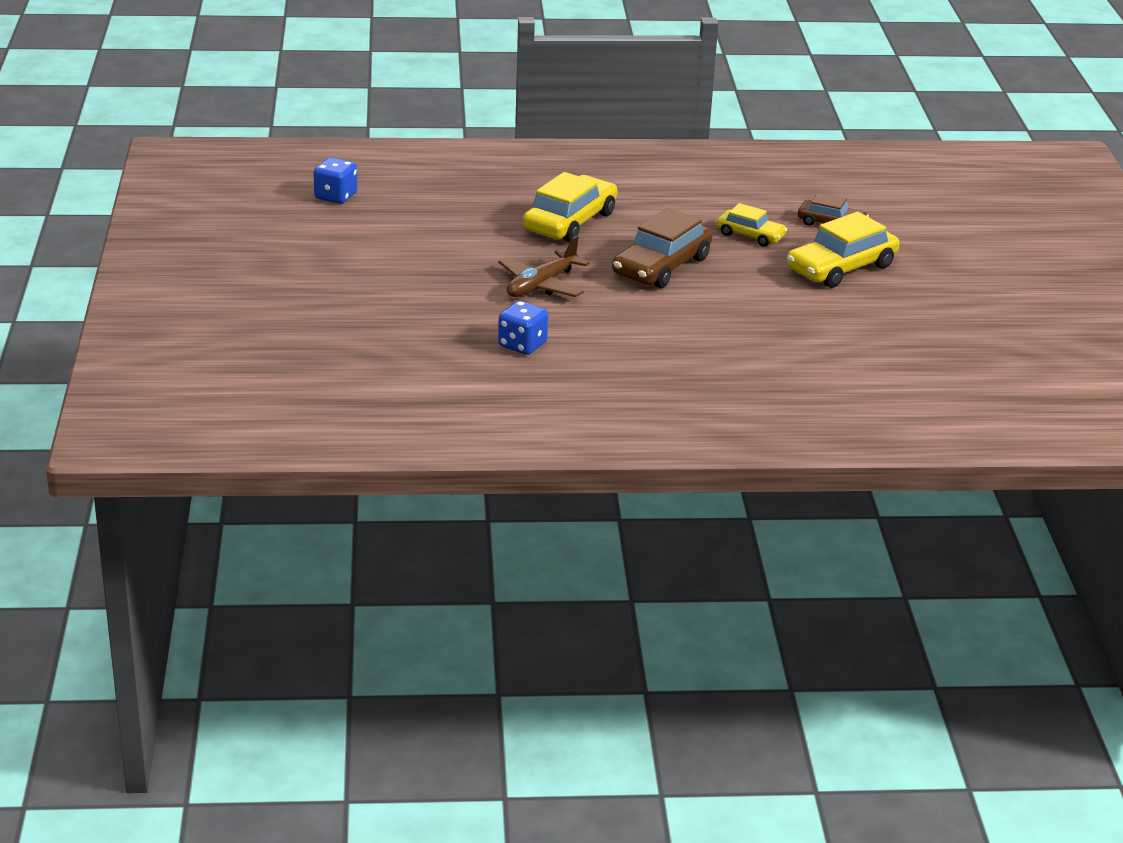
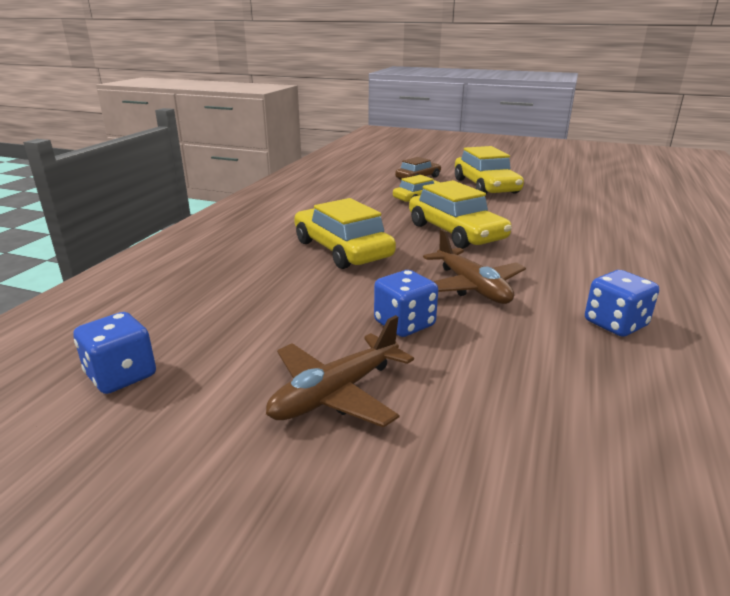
camera: 65 degrees left, 5 degrees down
brown car [612,208,713,288] -> yellow car [409,180,512,249]
none -> brown plane [266,315,414,428]
none -> blue dice [374,270,438,337]

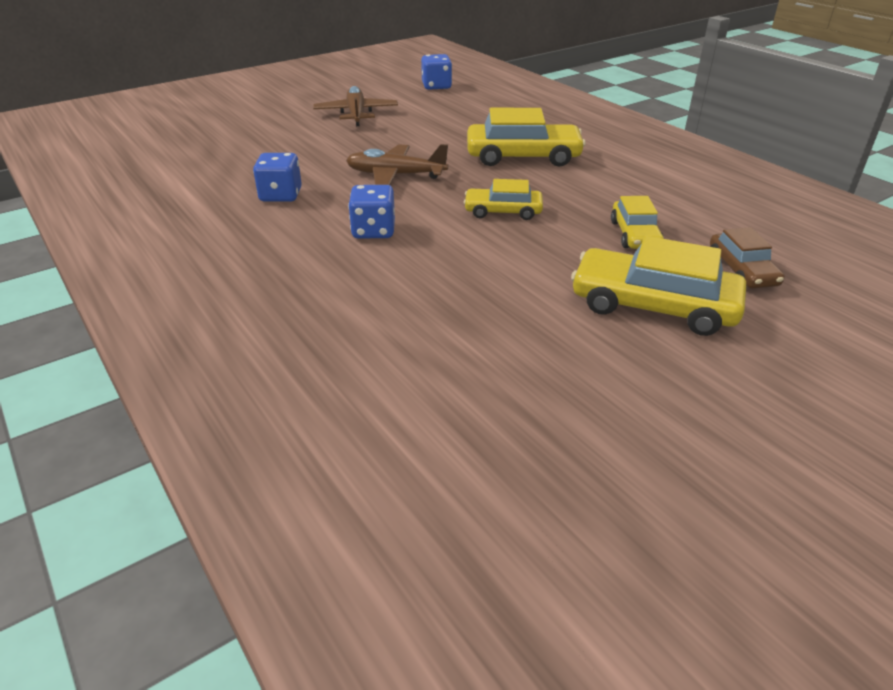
camera: 125 degrees right, 10 degrees up
blue dice [374,270,438,337] -> blue dice moved to [348,185,395,239]
yellow car [409,180,512,249] -> yellow car [464,179,543,220], size x0.59

